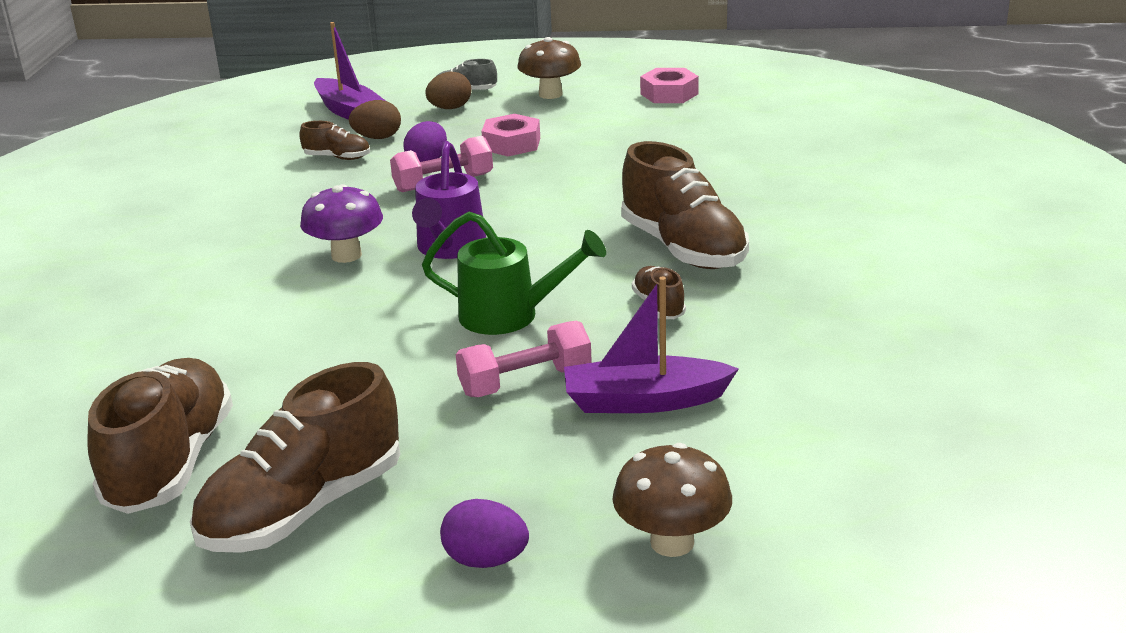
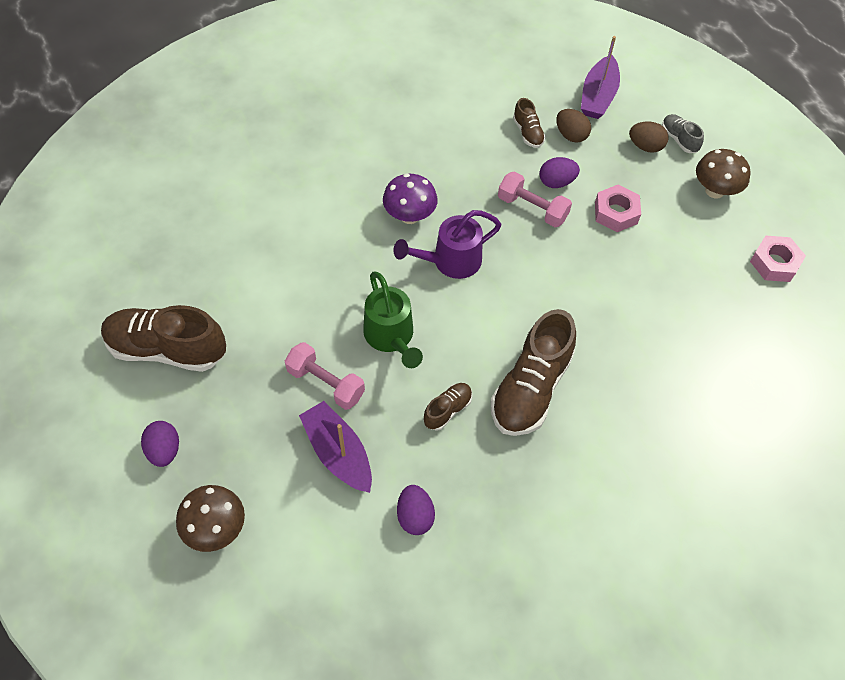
camera: 55 degrees right, 30 degrees up
brown shoe [87,358,233,514] -> none
none -> purple egg [397,485,435,535]

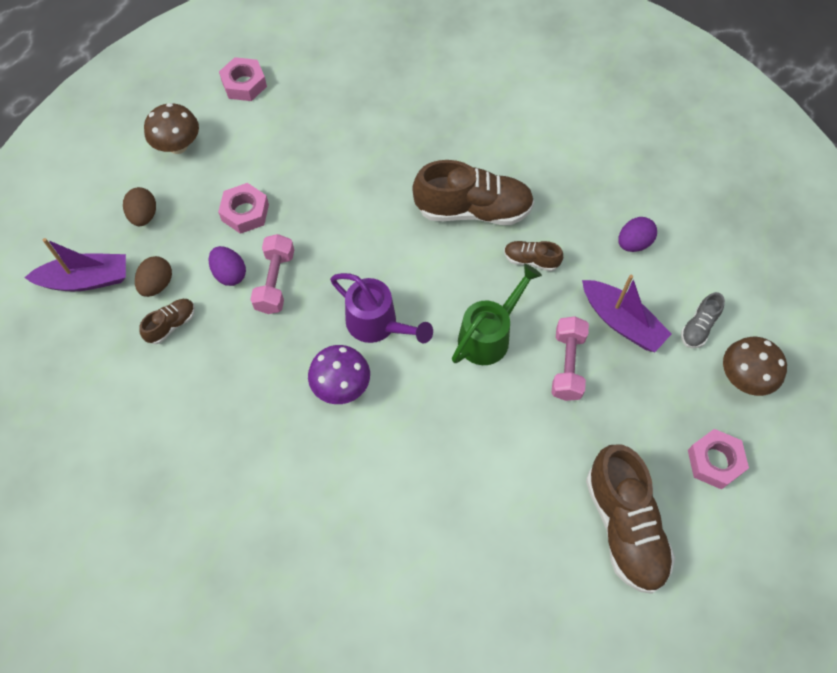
camera: 115 degrees left, 5 degrees up
purple egg [141,421,179,467] -> pink nut [688,429,749,490]
purple boat [299,401,372,493] -> purple boat turned 75 degrees counterclockwise [582,275,672,352]
grey shoe [662,114,704,153] -> grey shoe moved to [681,292,725,348]

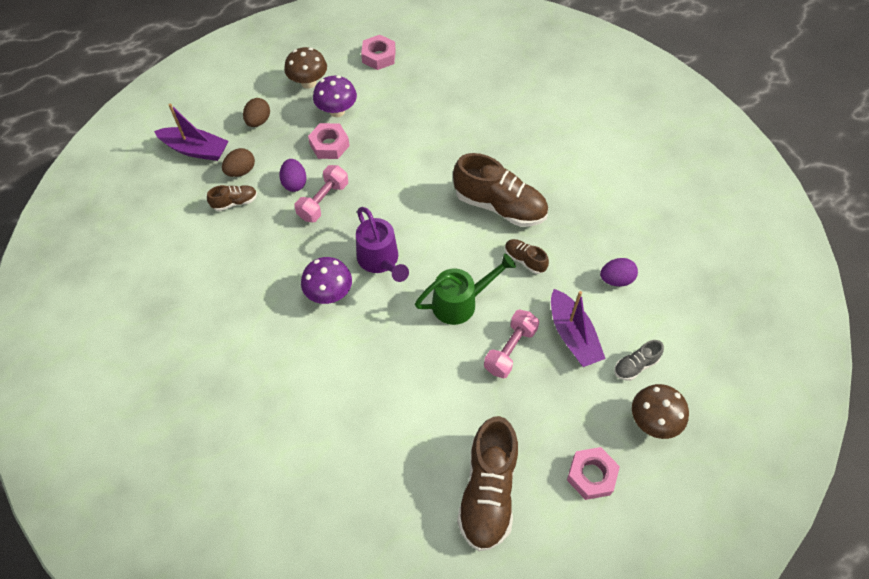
camera: 25 degrees right, 5 degrees down
none -> purple mushroom [313,75,357,117]

